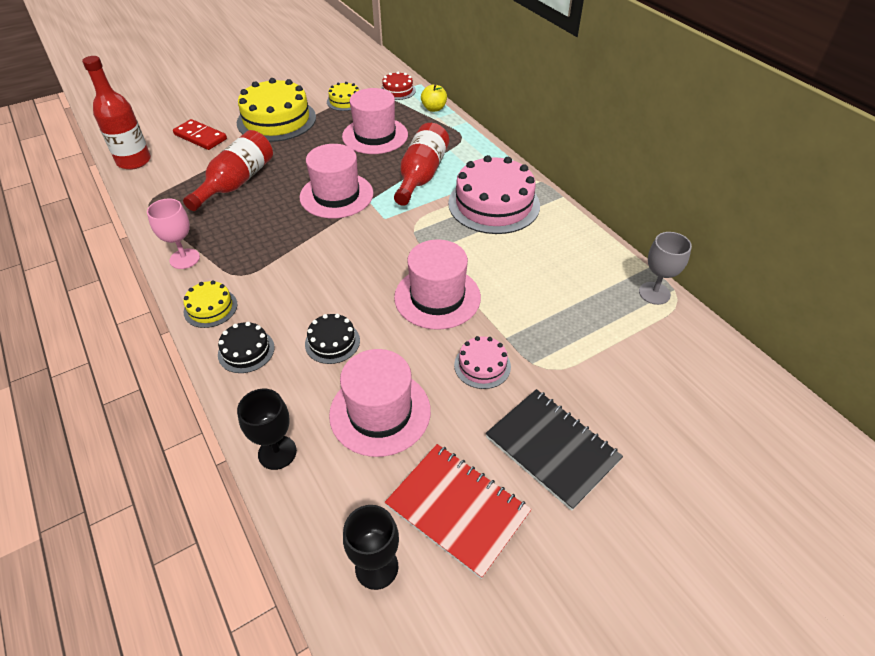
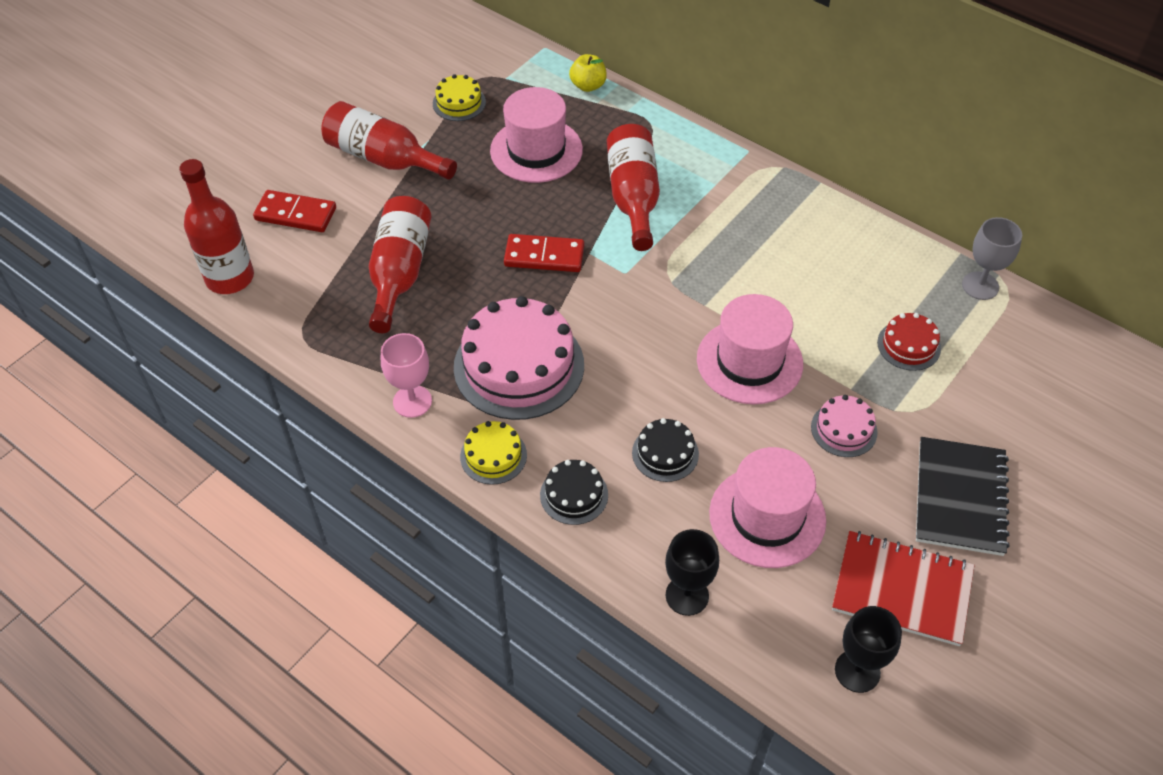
camera: 20 degrees left, 5 degrees up
yellow cake [237,78,316,142] -> red bottle [321,101,457,180]
pink hat [300,144,373,218] -> red domino [504,234,584,272]
red cake [381,72,416,100] -> red cake moved to [877,313,941,371]
pink cake [448,155,540,234] -> pink cake moved to [454,296,584,420]
black notebook [485,389,623,511] -> black notebook turned 75 degrees clockwise [916,437,1009,556]

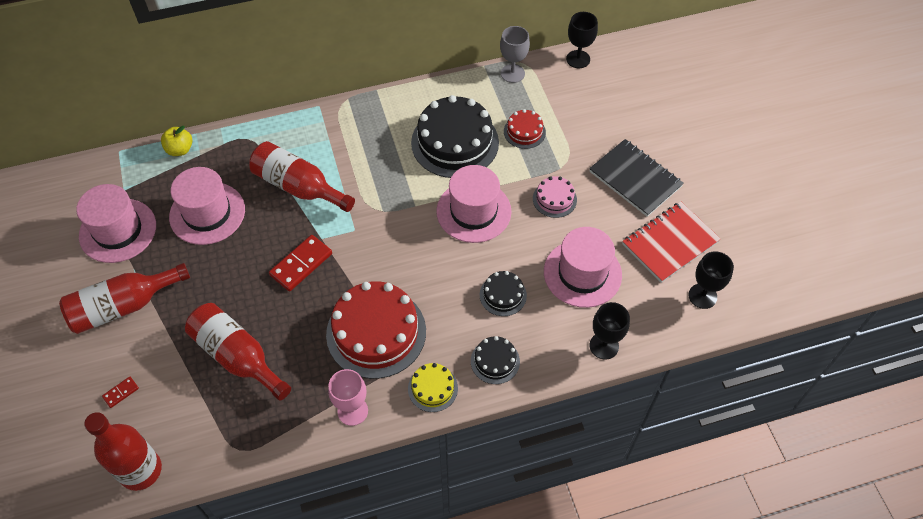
camera: 55 degrees left, 5 degrees up
red domino [253,190,336,232] -> red domino [102,377,139,408], size x0.50
yellow cake [433,74,486,121] -> pink hat [76,184,156,263]
pink cake [454,296,584,420] -> red cake [326,281,426,379]
none -> black cake [411,95,499,178]
none -> black goblet [566,12,598,68]

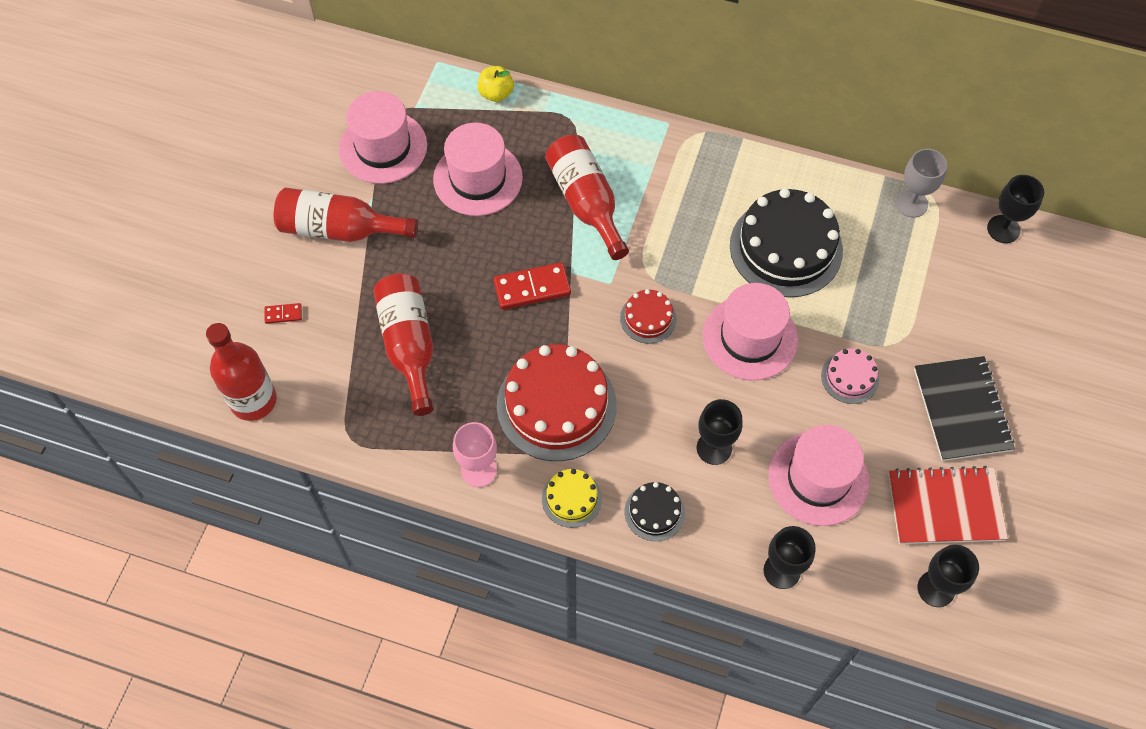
camera: 35 degrees right, 5 degrees up
black cake [480,271,527,316] -> black goblet [697,399,742,465]
red cake [504,109,546,149] -> red cake moved to [620,289,676,344]

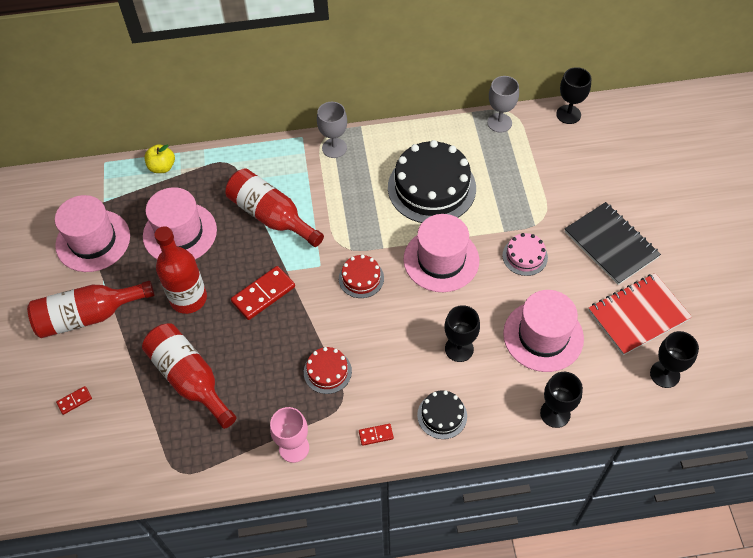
camera: 25 degrees left, 5 degrees down
red bottle [206,323,277,421] -> red bottle moved to [154,226,207,314]
red cake [497,344,617,461] -> red cake [304,347,352,394], size x0.48
yellow cake [542,469,602,528] -> red domino [359,424,394,446]
none -> grey goblet [317,102,347,158]

